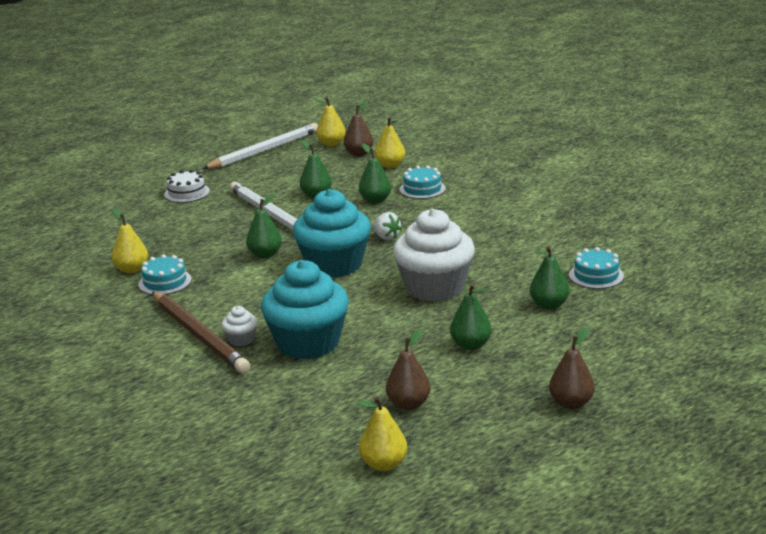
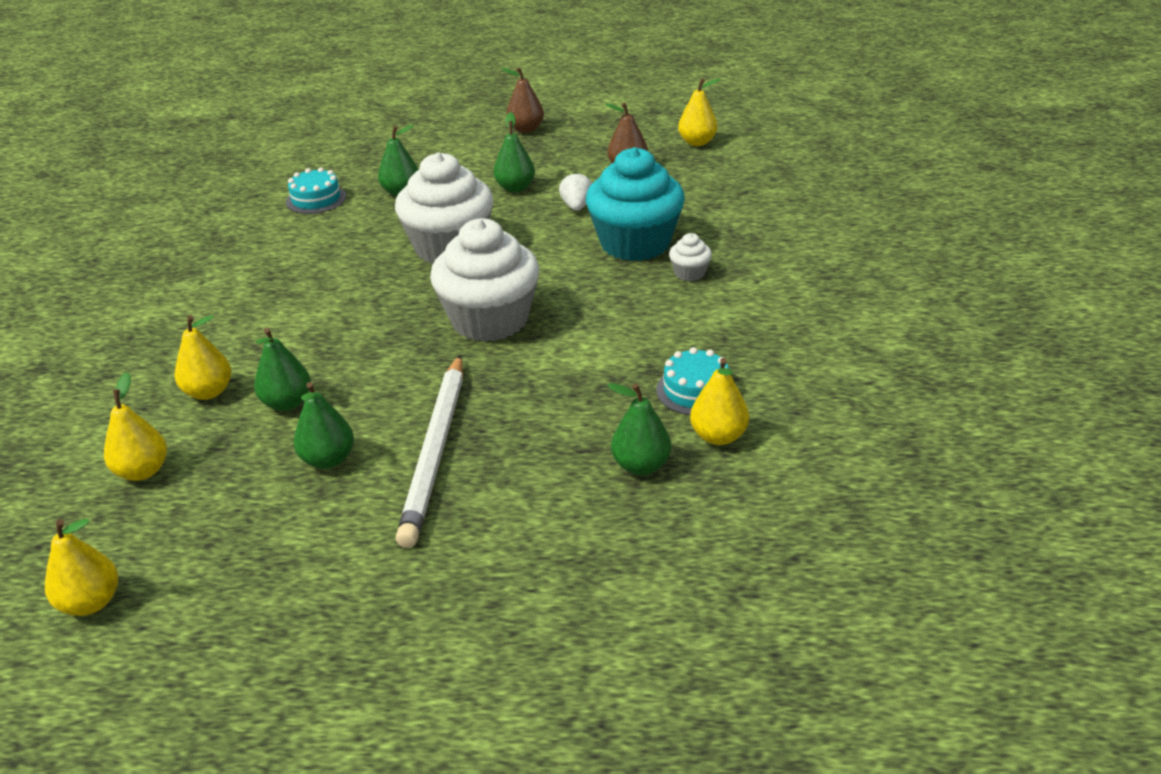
camera: 140 degrees left, 10 degrees up
brown pencil [152,292,250,373] -> none
white cake [164,169,210,203] -> none
white pencil [202,123,318,169] -> none
green pear [246,194,282,258] -> green pear moved to [607,383,671,475]
turquoise cupcake [293,189,371,278] -> white cupcake [430,218,539,342]
brown pear [344,101,373,156] -> none
white strawberry [373,212,402,240] -> white strawberry moved to [559,172,592,211]
turquoise cake [399,166,446,199] -> yellow pear [175,315,231,400]

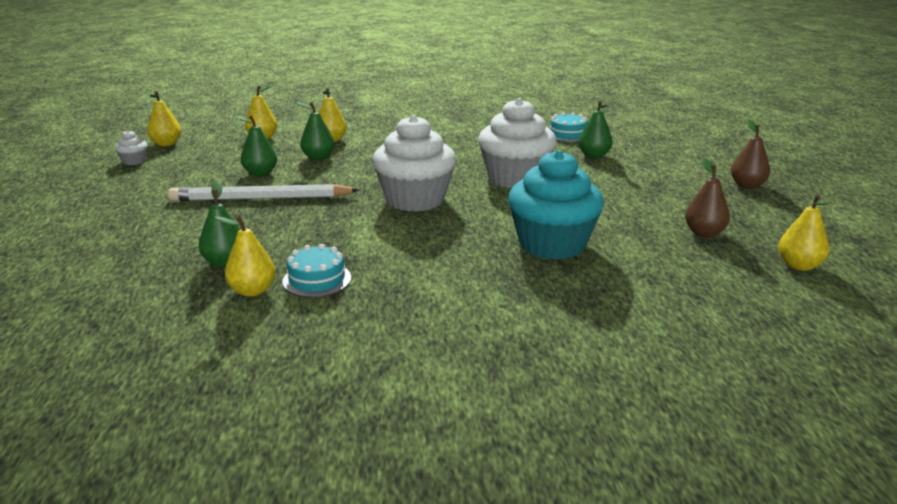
camera: 80 degrees right, 10 degrees down
green pear [493,112,535,192] -> none
white strawberry [559,172,592,211] -> none
white cupcake [669,233,712,281] -> white cupcake moved to [115,130,147,165]

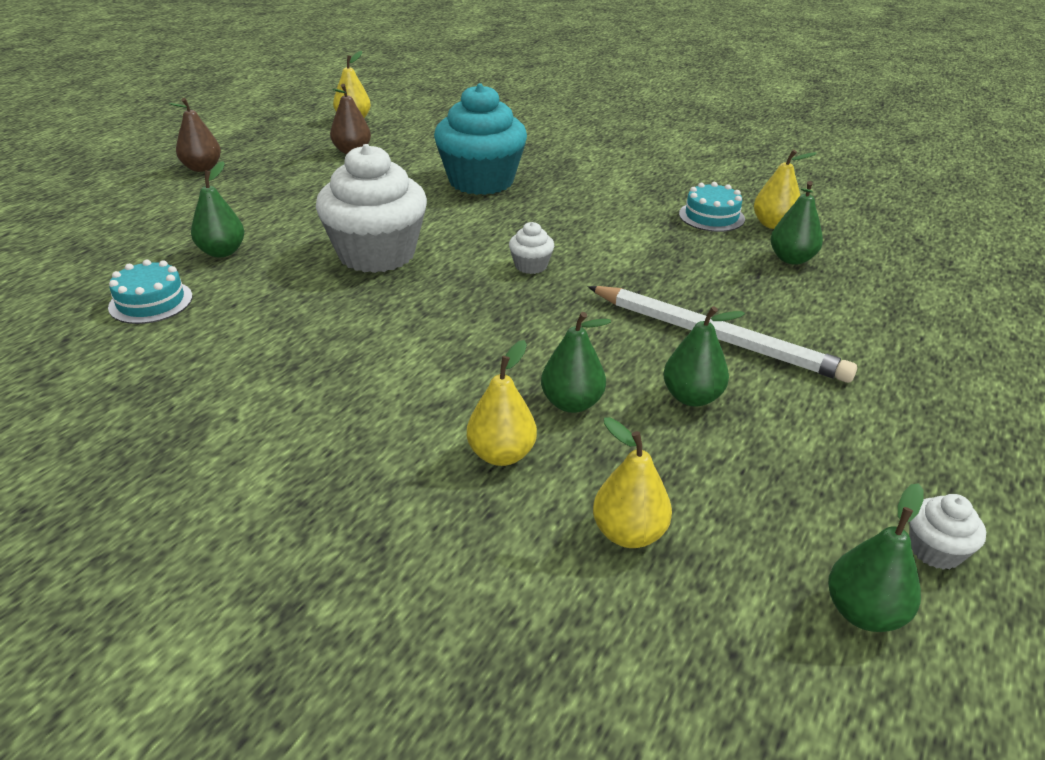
camera: 145 degrees left, 10 degrees up
yellow pear [147,91,181,146] -> green pear [828,483,923,632]
white cupcake [372,115,456,212] -> white cupcake [509,222,554,274], size x0.42

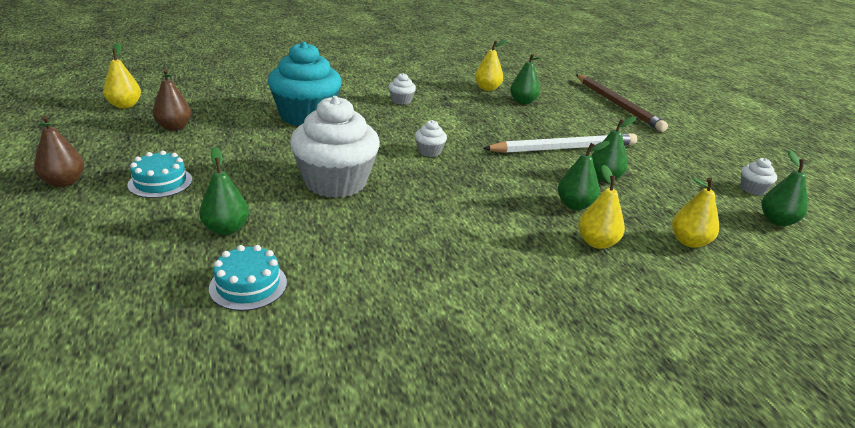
camera: 50 degrees left, 5 degrees down
turquoise cake [679,182,745,232] -> turquoise cake moved to [127,151,192,198]
none -> white cupcake [389,73,416,105]
none -> brown pencil [576,74,668,132]

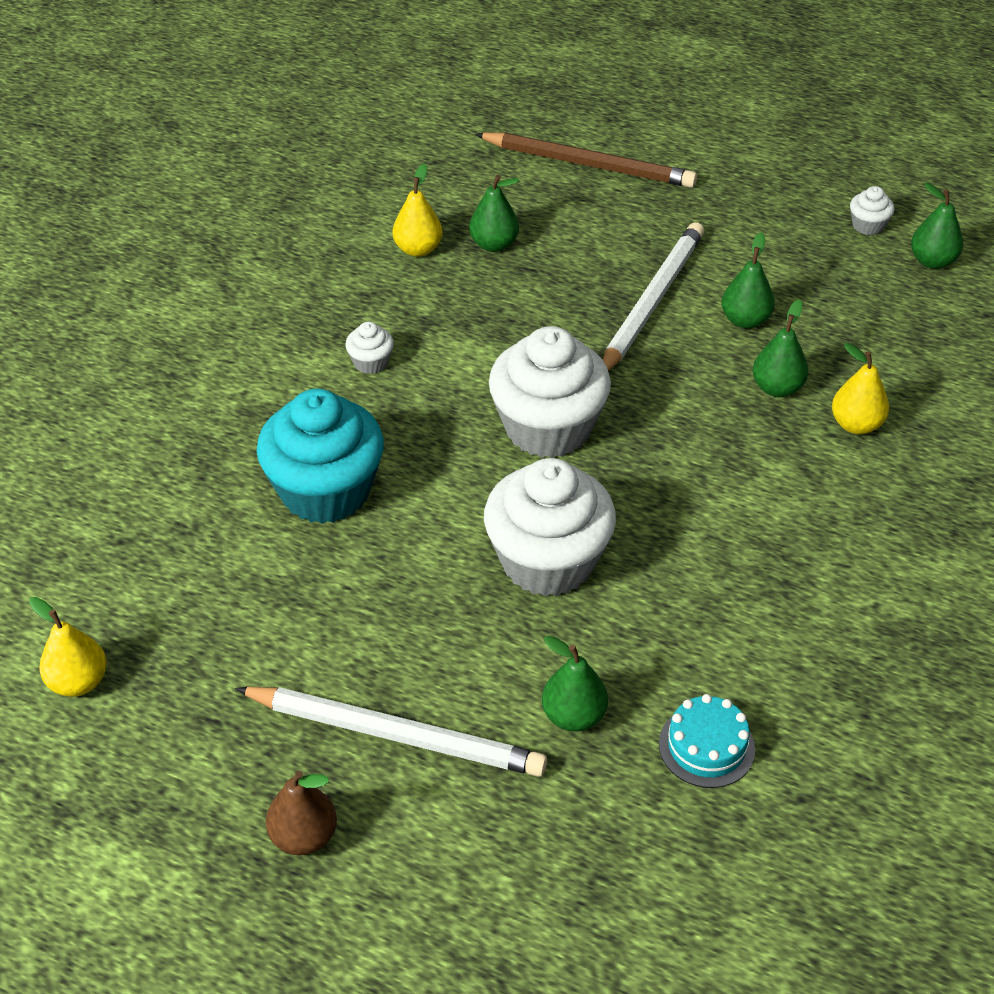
camera: 45 degrees left, 15 degrees up
turquoise cake [127,151,192,198] -> white pencil [235,687,547,777]
brown pear [153,69,191,131] -> none
white cupcake [415,120,447,157] -> white cupcake [489,326,611,458], size x2.39
yellow pear [672,177,719,248] -> none

